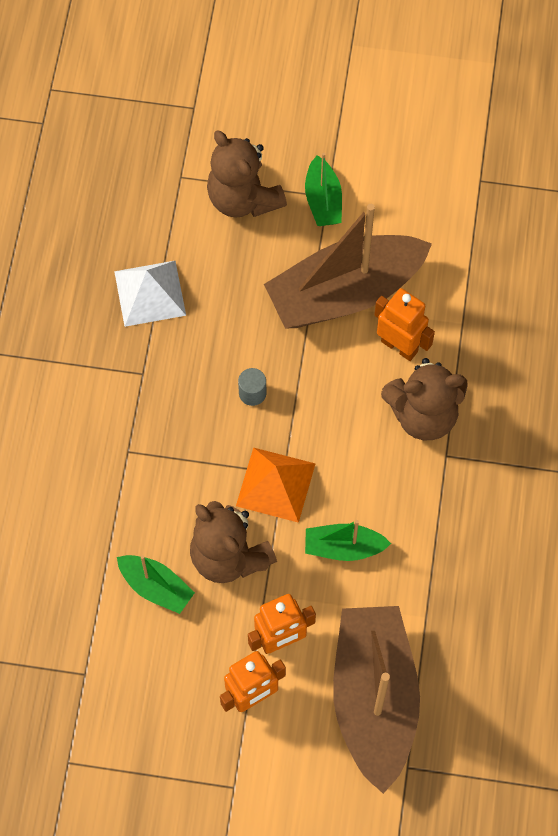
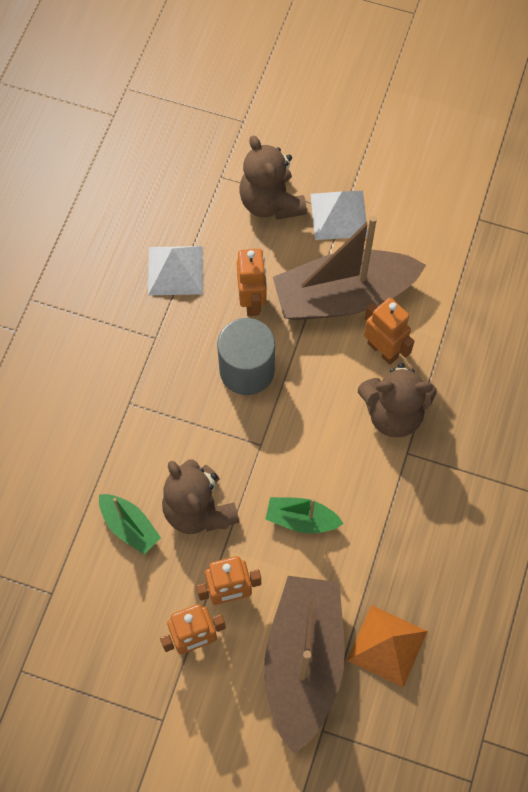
camera: 10 degrees right, 0 degrees up
orange pyramid [236,447,316,523] -> orange pyramid moved to [347,605,427,688]
grey cylinder [238,368,266,406] -> grey cylinder [217,318,275,395], size x2.26
green boat [305,153,342,226] -> white pyramid [310,191,368,240]
none -> orange robot [237,249,267,316]

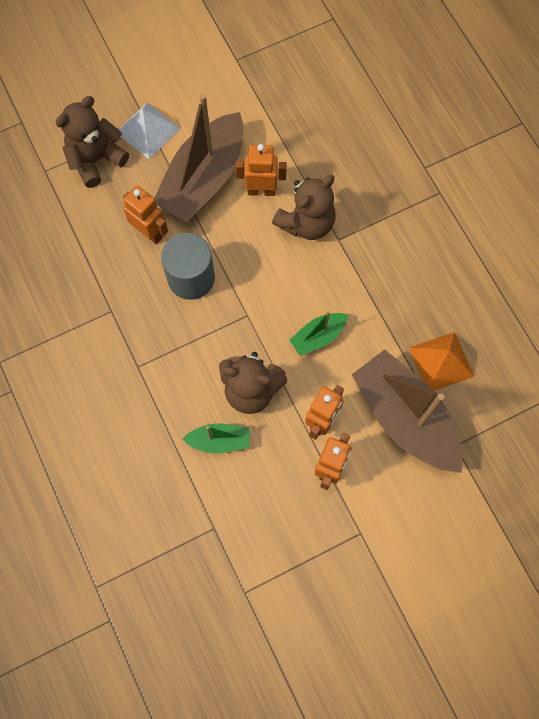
camera: 45 degrees left, 5 degrees up
white pyramid [148,246,203,295] -> none
brown teddy bear [240,136,307,220] -> brown teddy bear turned 120 degrees clockwise [55,96,129,188]

